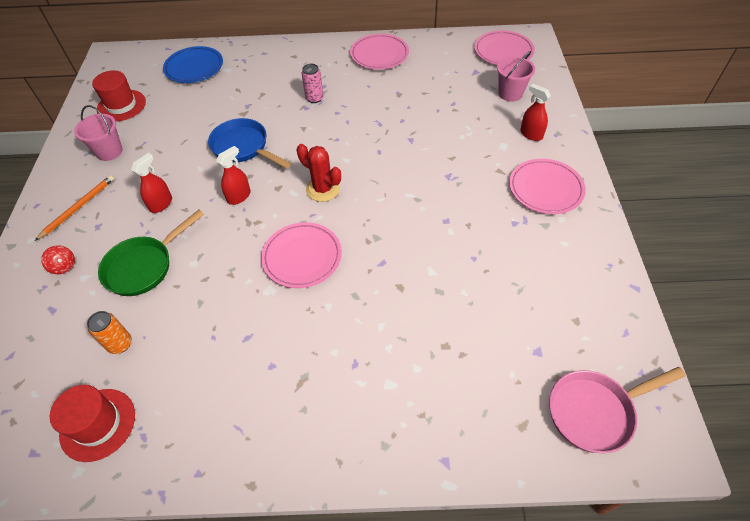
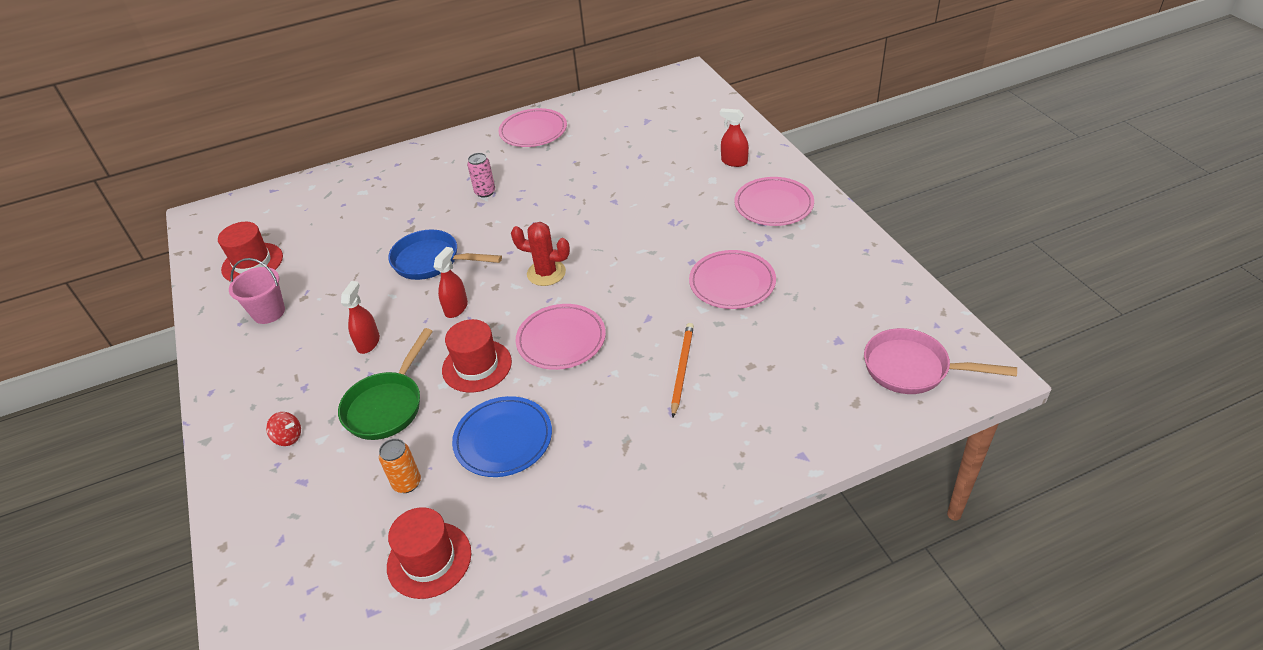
camera: 20 degrees left, 10 degrees down
orange pencil [35,175,114,241] -> orange pencil moved to [671,323,694,417]
blue plate [163,46,223,83] -> blue plate moved to [452,396,552,477]
pink plate [474,30,535,65] -> pink plate moved to [689,250,776,309]
pink bucket [497,51,535,102] -> none
pink pan [549,367,686,453] -> pink pan turned 60 degrees clockwise [864,328,1017,394]
none -> red hat [442,319,512,392]

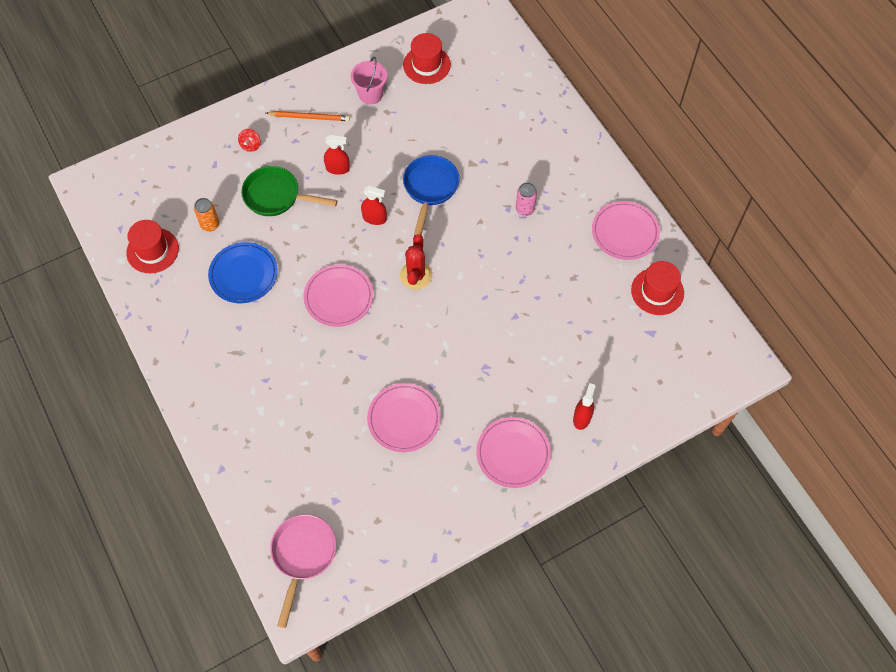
camera: 80 degrees right, 20 degrees up
red hat [442,319,512,392] -> red hat moved to [631,261,684,315]
orange pencil [671,323,694,417] -> orange pencil moved to [266,111,350,121]

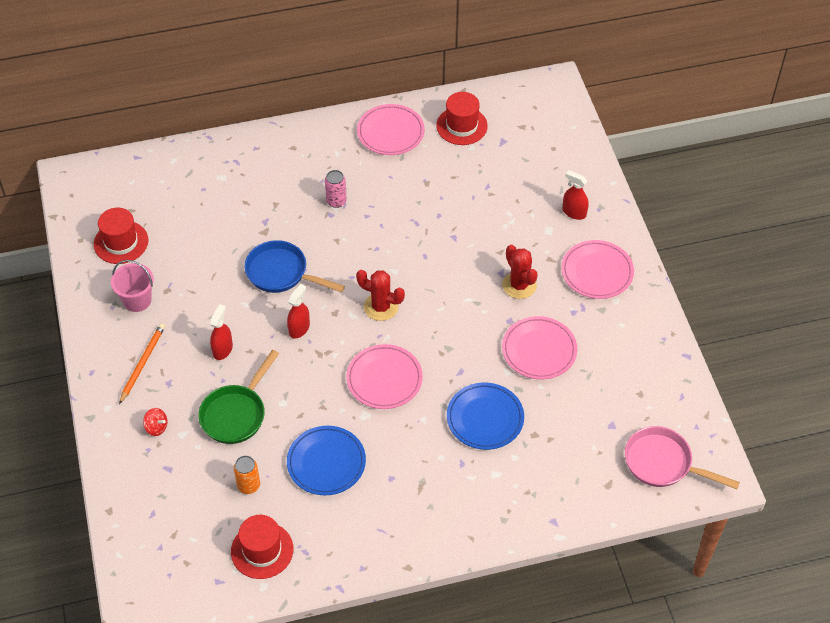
camera: 75 degrees left, 10 degrees down
none -> blue plate [447,383,524,450]
none -> red cactus [502,245,538,299]

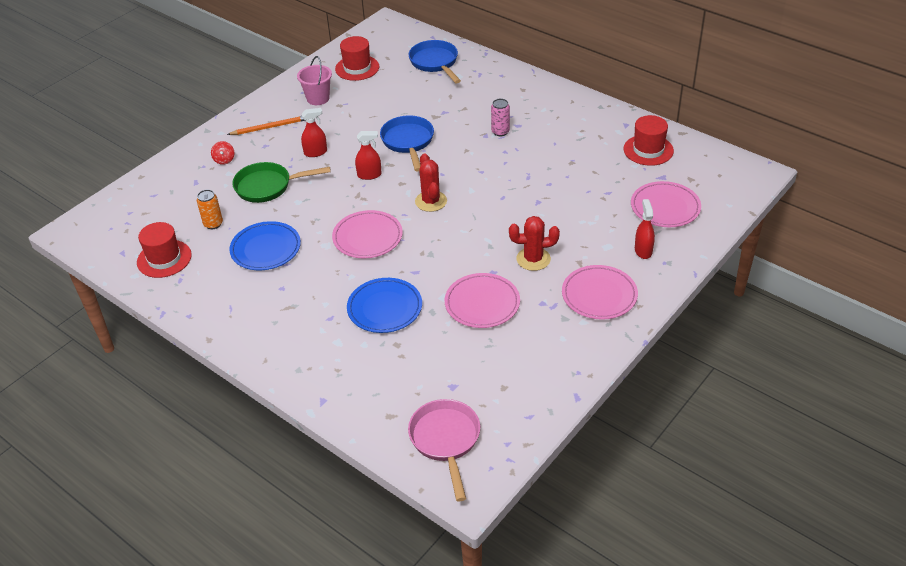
camera: 55 degrees right, 10 degrees down
pink plate [357,104,425,155] -> pink plate moved to [631,181,701,227]
red cactus [502,245,538,299] -> red cactus turned 60 degrees clockwise [509,216,560,271]
none -> blue pan [409,40,461,83]

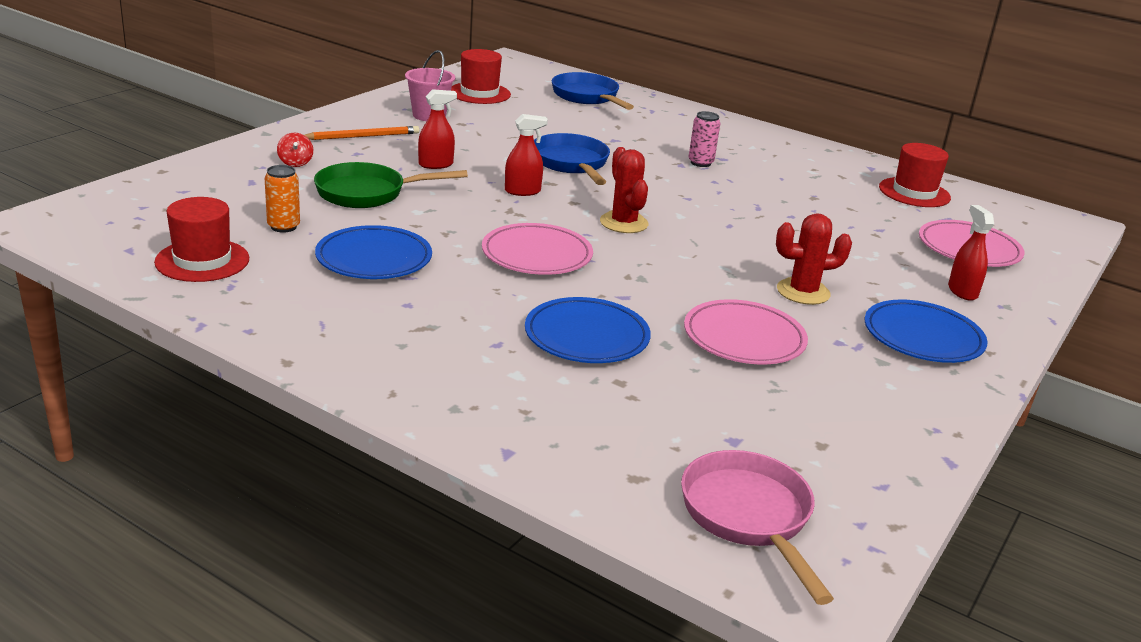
camera: 10 degrees left, 15 degrees down
pink plate [562,265,638,320] -> blue plate [864,300,988,363]

